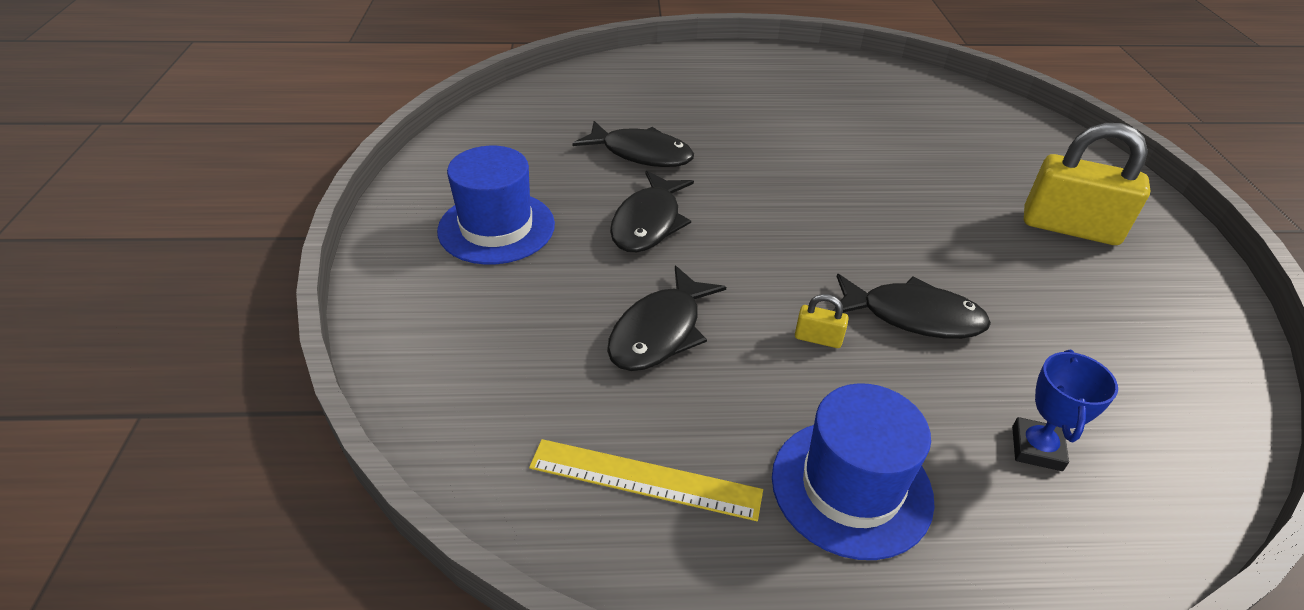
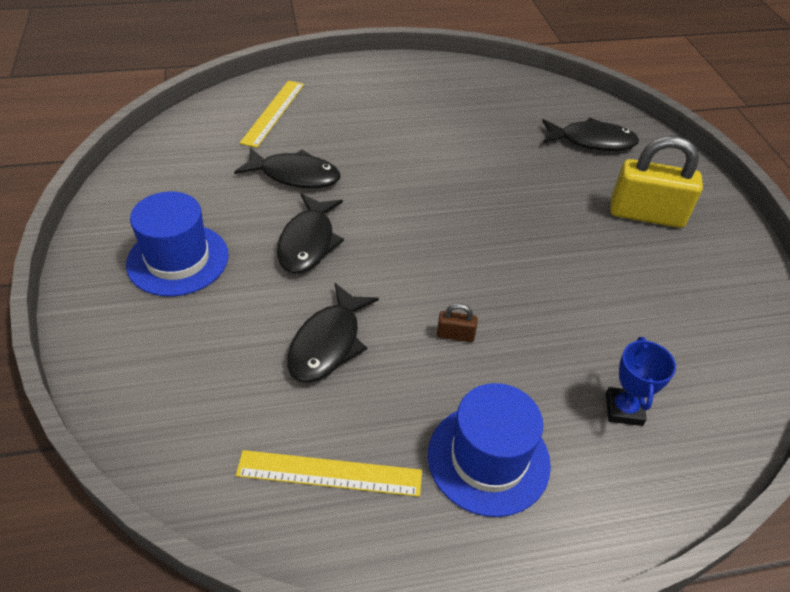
camera: 10 degrees left, 5 degrees up
yellow padlock [795,294,849,348] -> brown padlock [437,303,478,342]
black fish [833,274,991,339] -> black fish moved to [542,118,639,151]
none -> yellow ruler [240,80,304,148]

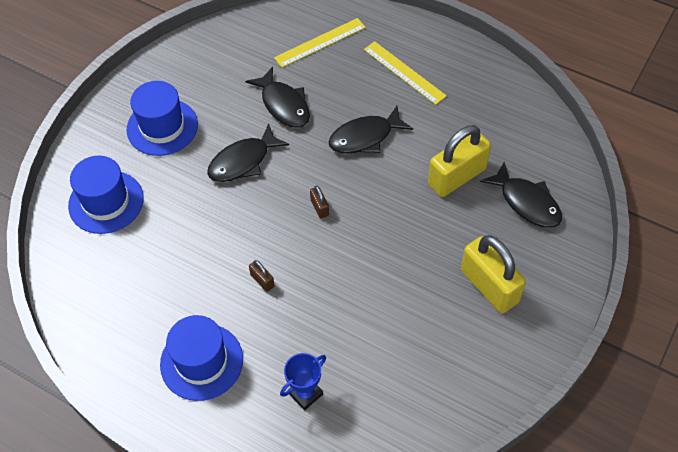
camera: 45 degrees right, 10 degrees up
yellow ruler [236,450,422,497] -> yellow ruler moved to [364,41,447,105]
black fish [287,283,379,383] -> black fish moved to [329,106,413,154]
none -> blue hat [68,155,144,234]
none -> brown padlock [310,186,329,218]
none -> yellow padlock [428,125,491,197]

